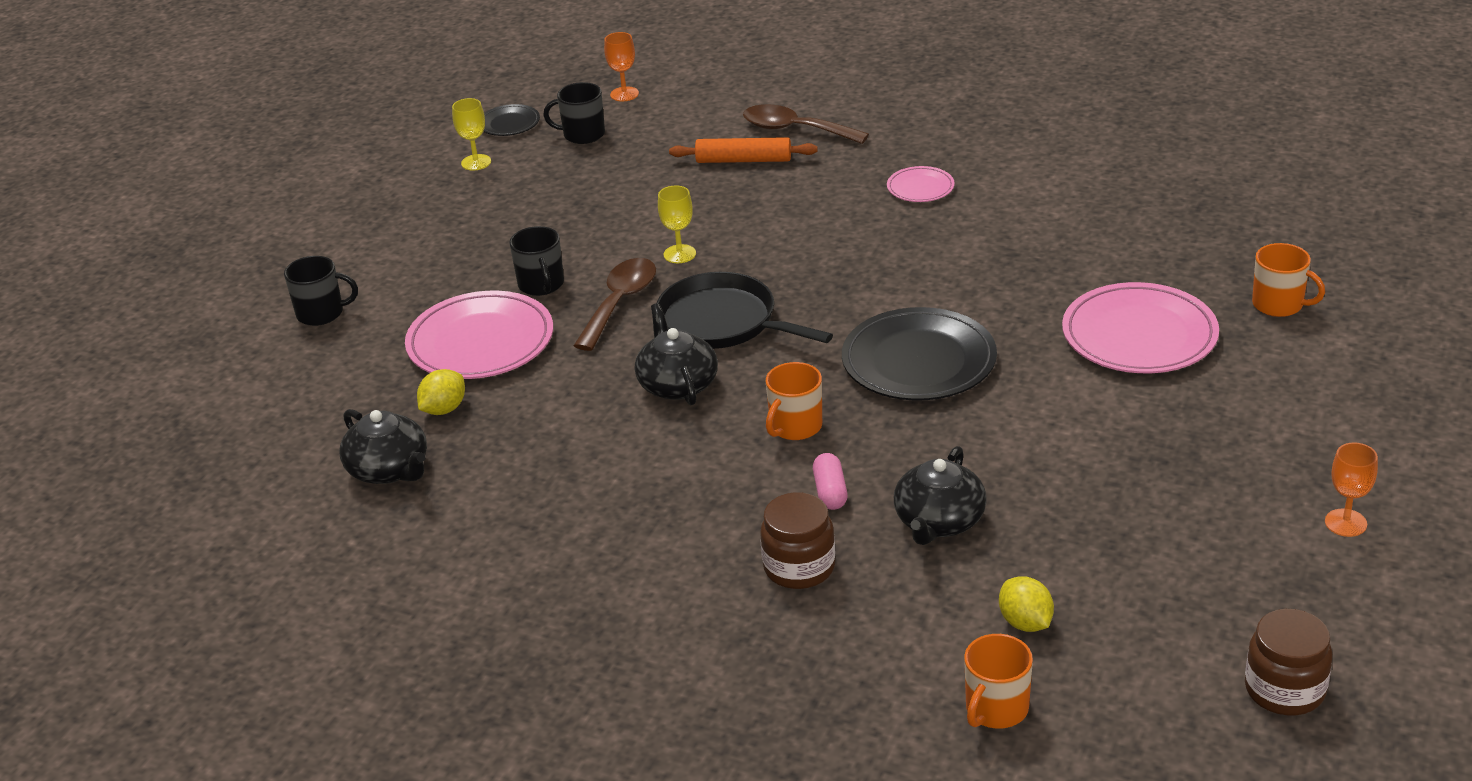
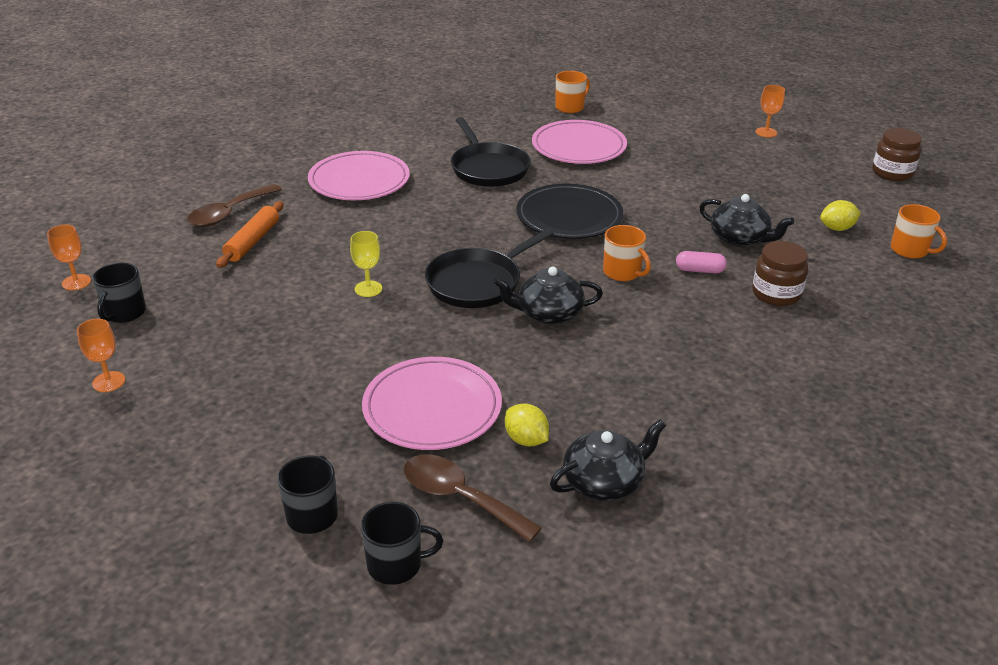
camera: 80 degrees left, 0 degrees up
yellow goblet [452,98,491,170] -> orange goblet [77,319,125,392]
black plate [483,104,540,136] -> none
black mug [509,226,564,296] -> black mug moved to [361,502,443,585]
brown spoon [574,258,656,351] -> brown spoon moved to [404,454,542,542]
pink plate [887,166,955,202] -> pink plate [308,151,410,200], size x2.02
none -> black pan [451,117,531,187]

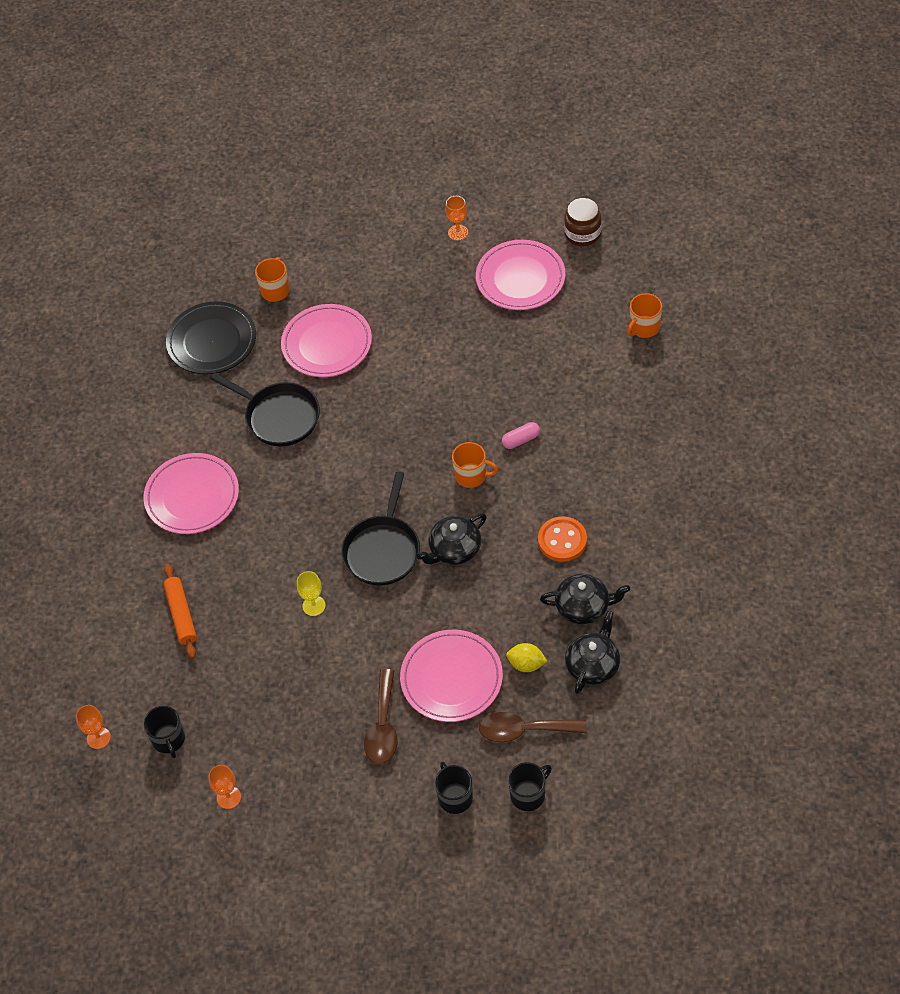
camera: 30 degrees left, 20 degrees up
brown spoon [187,184,282,227] -> brown spoon moved to [364,669,398,764]
black plate [516,184,623,239] -> black plate moved to [166,301,256,375]
black teapot [699,194,794,247] -> black teapot moved to [540,573,630,624]
brown jar [752,241,808,306] -> none
yellow lemon [820,200,861,231] -> none
orange mug [890,204,947,259] -> orange mug turned 120 degrees clockwise [627,293,662,338]
none -> pink plate [476,240,565,310]
none -> orange button [538,516,587,562]

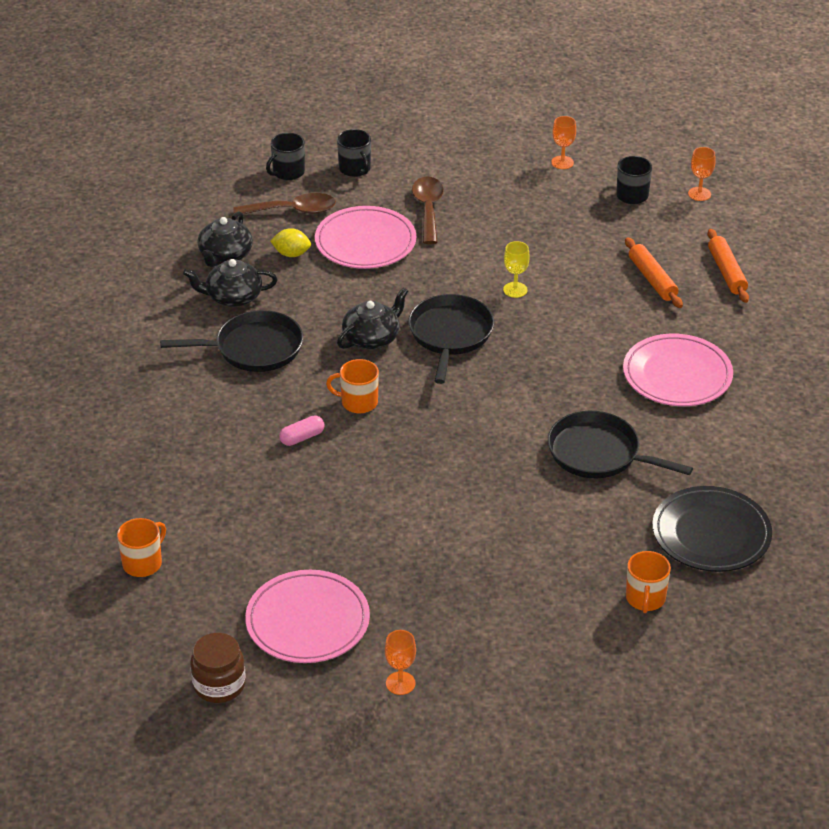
camera: 170 degrees right, 15 degrees down
pink plate [281,304,372,377] -> none
orange button [538,516,587,562] -> black pan [160,310,303,372]
none -> orange rolling pin [708,229,749,303]

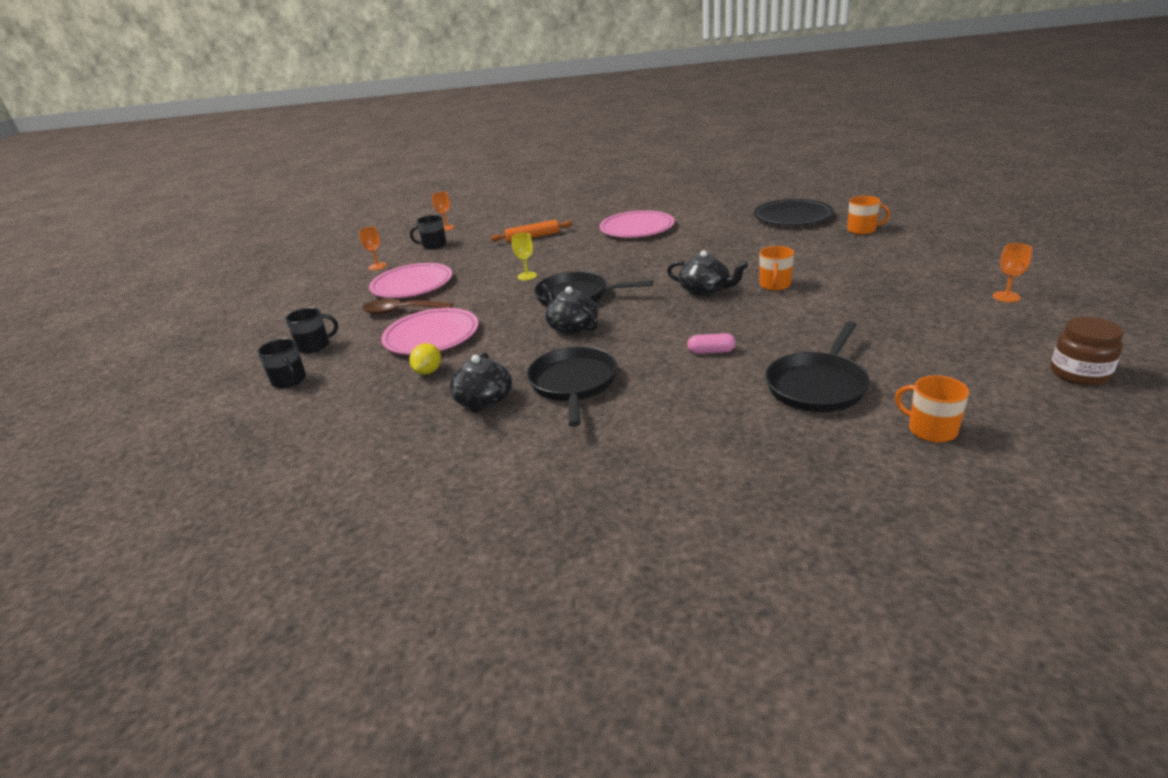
camera: 80 degrees left, 10 degrees down
black teapot [197,211,253,267] -> black teapot moved to [667,250,748,296]
brown spoon [233,193,336,214] -> none
pink plate [245,570,370,663] -> pink plate moved to [369,263,452,298]
pink capsule [279,415,325,446] -> pink capsule turned 60 degrees counterclockwise [687,333,736,354]
orange mug [326,359,379,413] -> orange mug moved to [759,246,794,291]
black pan [548,411,693,478] -> black pan moved to [765,321,870,412]
orange rolling pin [708,229,749,303] -> none

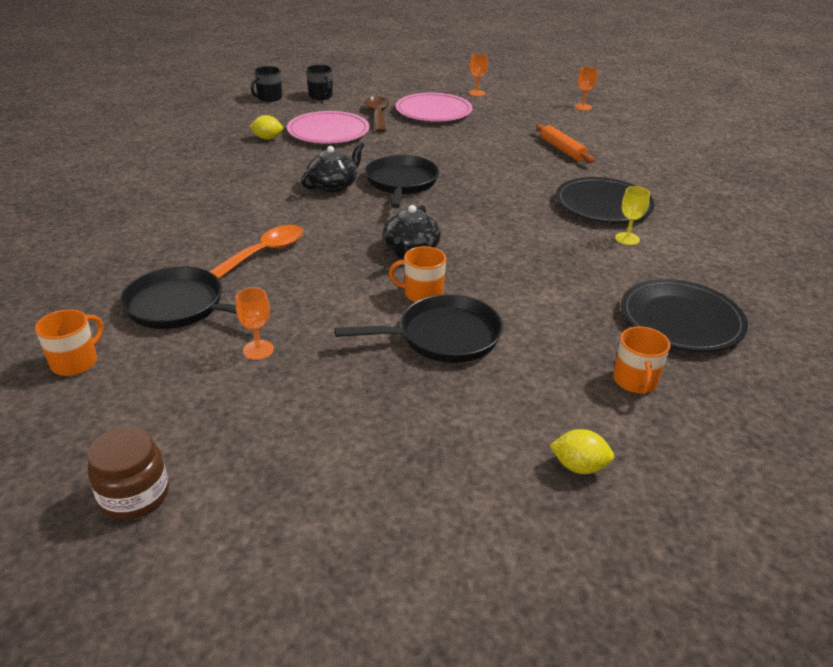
camera: 75 degrees right, 5 degrees up
black mug [410,215,447,249] -> none
black teapot [449,352,512,413] -> none
yellow goblet [512,233,537,280] -> yellow goblet moved to [615,186,650,245]
black pan [527,346,617,427] -> black pan moved to [335,294,503,363]
pink plate [599,210,674,237] -> black plate [556,177,654,223]
pink capsule [687,333,736,354] -> orange spoon [209,225,303,279]
orange goblet [993,243,1032,302] -> orange goblet moved to [236,287,274,360]
none -> yellow lemon [549,429,614,474]

